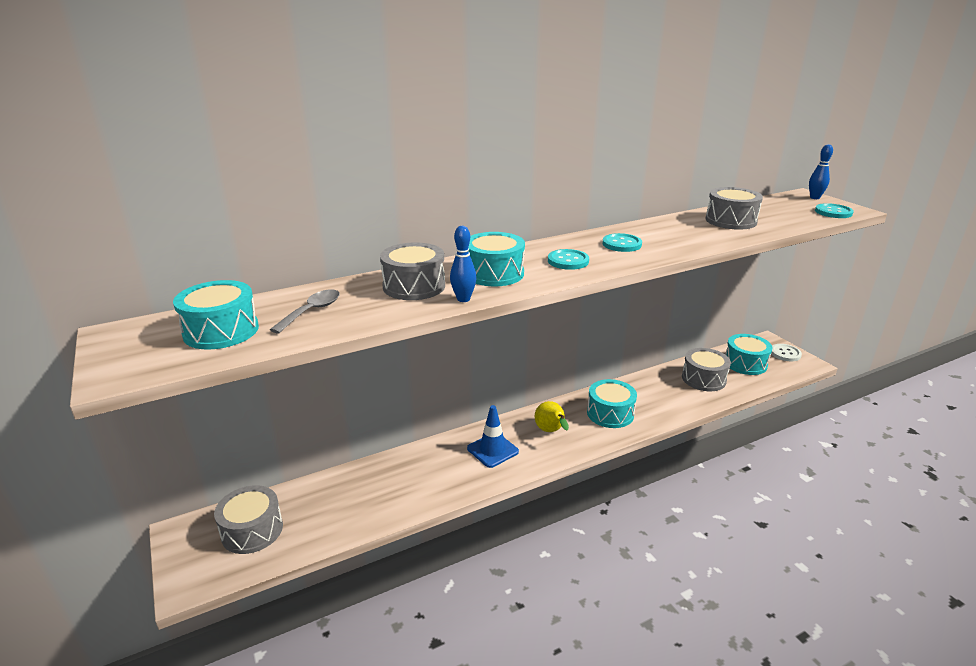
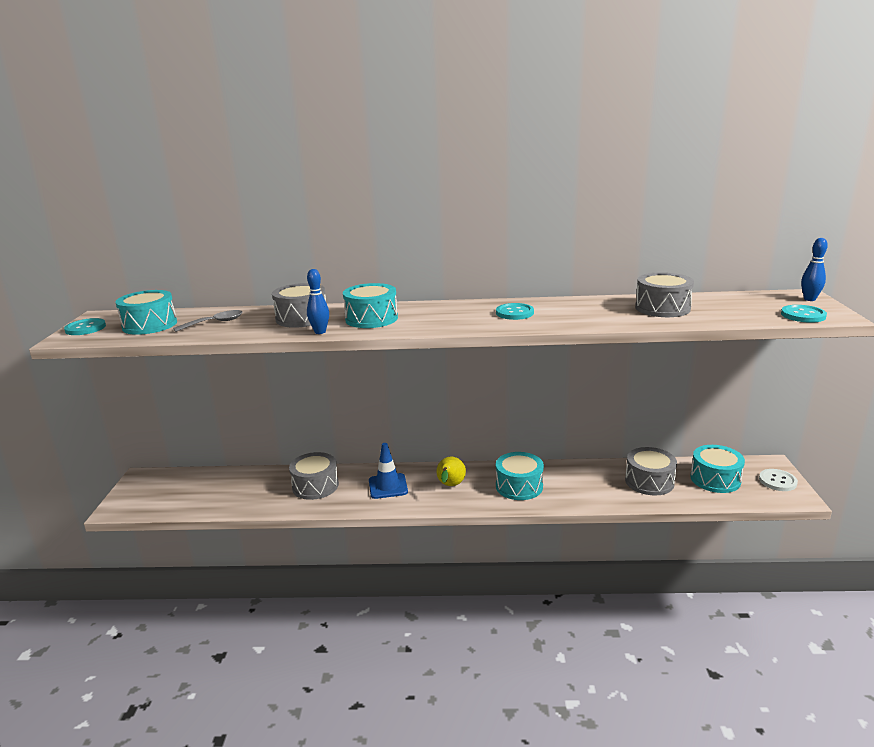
camera: 30 degrees right, 5 degrees down
grey drum [214,485,283,554] -> grey drum moved to [289,452,339,500]
turquoise button [548,249,589,270] -> turquoise button moved to [64,318,106,335]

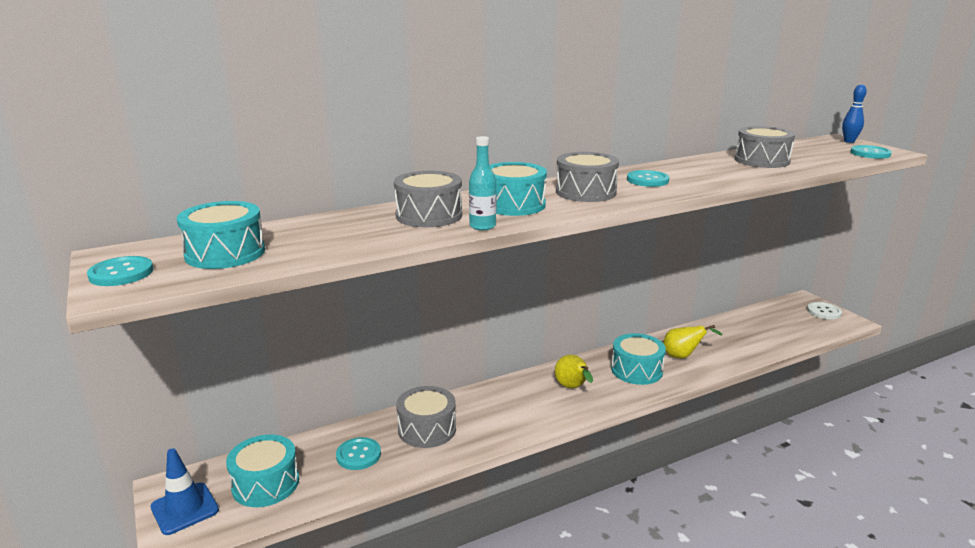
camera: 30 degrees left, 0 degrees up
grey spoon [173,310,243,332] -> none
blue bowling pin [307,269,329,334] -> turquoise bottle [469,136,496,231]
blue traffic cone [369,443,408,499] -> blue traffic cone moved to [150,448,219,535]
grey drum [625,447,677,496] -> grey drum moved to [556,152,619,202]
turquoise drum [690,445,745,493] -> turquoise drum moved to [226,434,299,507]
none -> turquoise button [336,437,381,470]
none -> yellow pear [663,325,723,358]

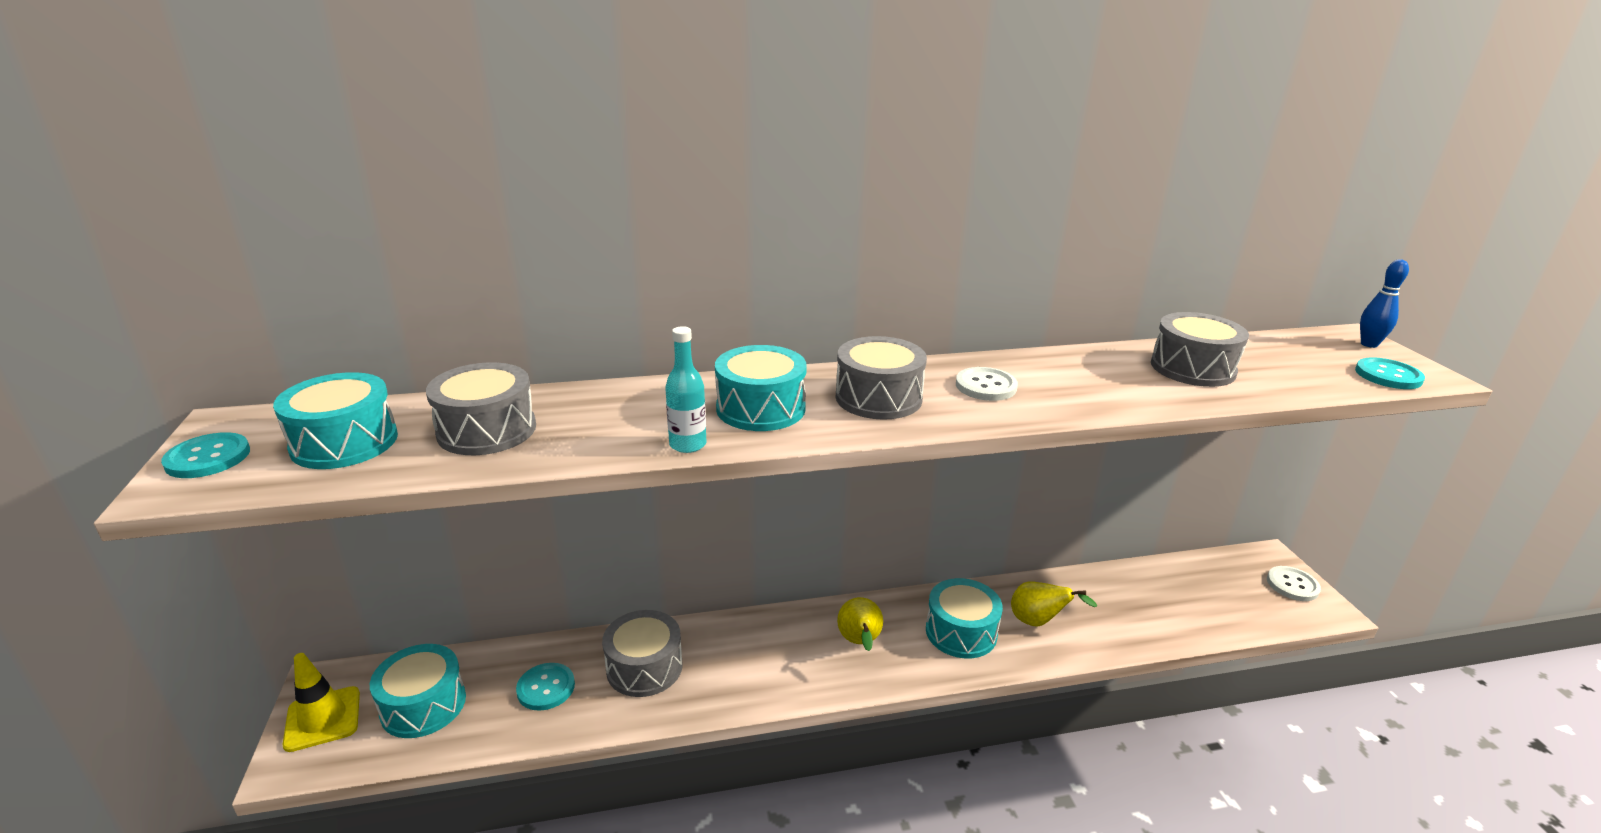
camera: 15 degrees right, 5 degrees up
blue traffic cone [150,448,219,535] -> yellow traffic cone [282,653,360,752]
grey drum [394,171,462,227] -> grey drum moved to [426,362,536,455]
turquoise button [627,170,669,187] -> white button [956,367,1018,401]

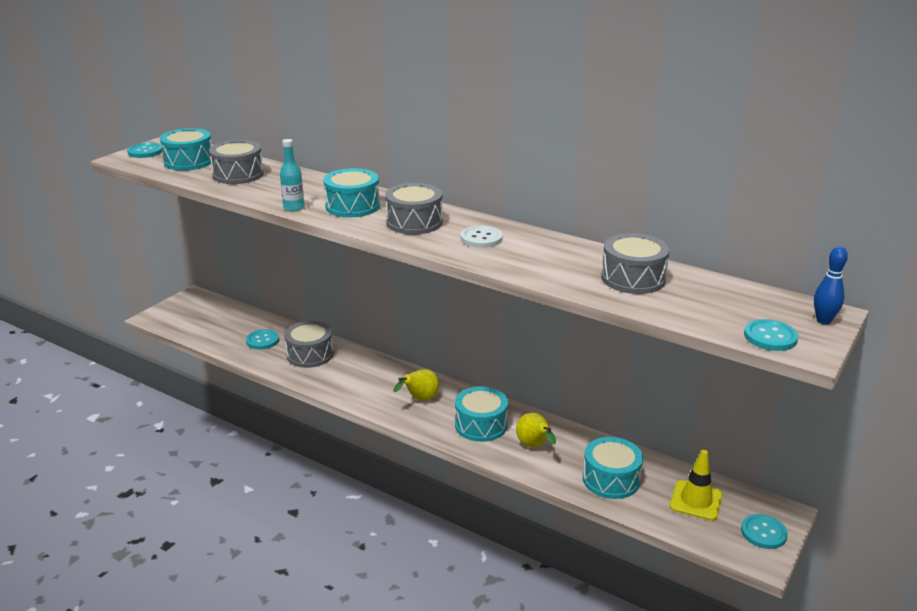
camera: 45 degrees right, 0 degrees up
yellow traffic cone [282,653,360,752] -> yellow traffic cone moved to [670,450,723,521]
turquoise drum [370,644,466,738] -> turquoise drum moved to [583,437,643,499]
white button [1267,566,1321,601] -> turquoise button [741,514,788,549]

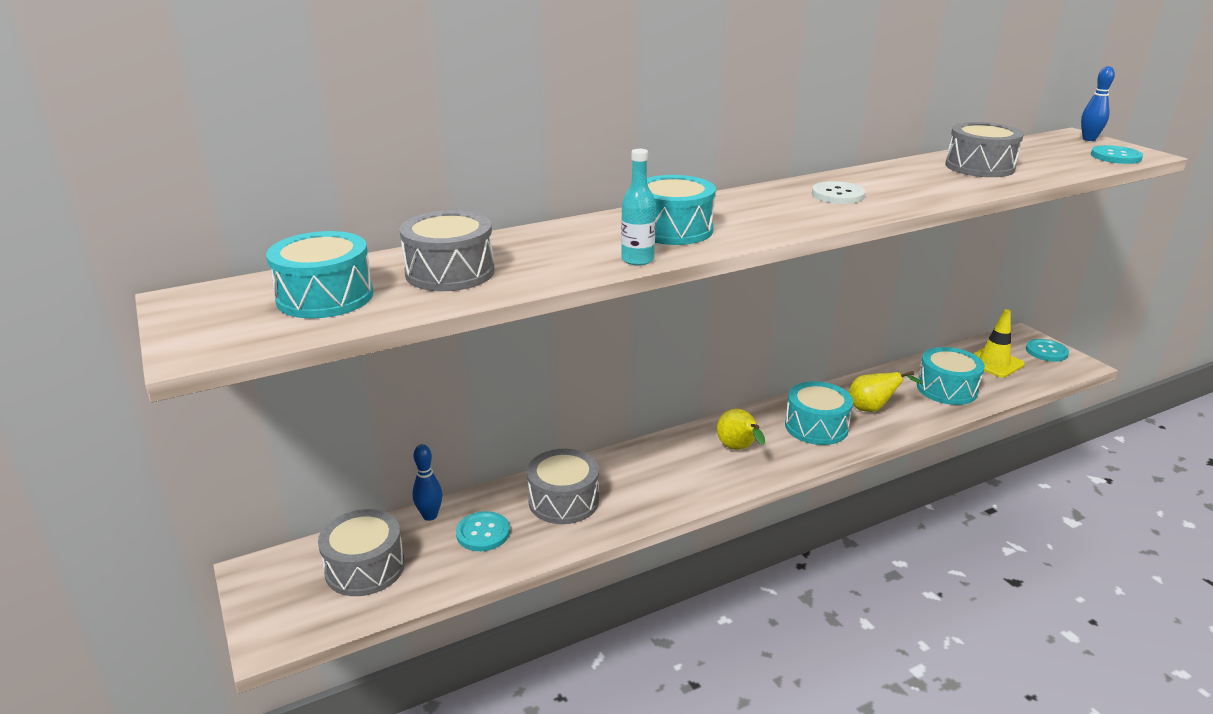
camera: 60 degrees left, 0 degrees up
turquoise button [127,143,163,158] -> none
grey drum [385,183,443,235] -> grey drum moved to [318,509,405,596]
none -> blue bowling pin [412,444,442,521]

